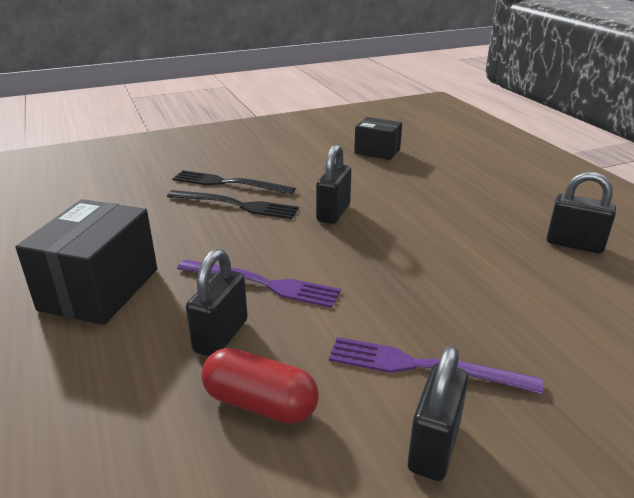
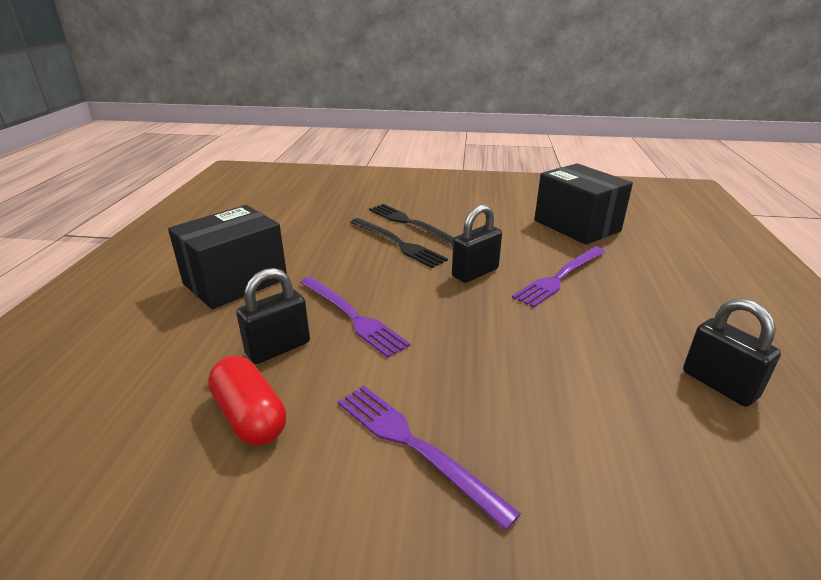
camera: 30 degrees right, 0 degrees up
black box [354,117,402,160] -> black box [534,163,633,245], size x1.66
black padlock [408,346,469,481] -> none
none -> purple fork [512,247,606,308]

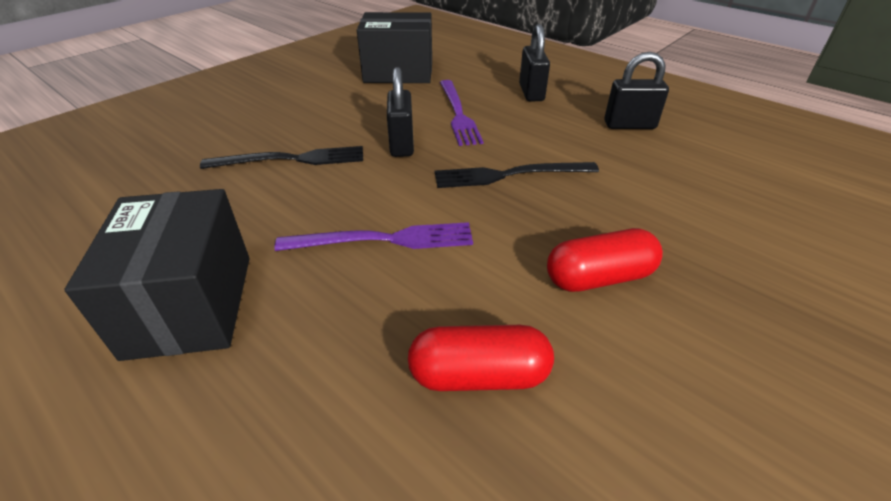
camera: 55 degrees left, 10 degrees up
black padlock [236,268,310,364] -> black padlock moved to [519,24,550,101]
purple fork [338,385,521,531] -> red capsule [547,228,663,292]
black fork [369,204,455,246] -> black fork moved to [435,162,599,188]

